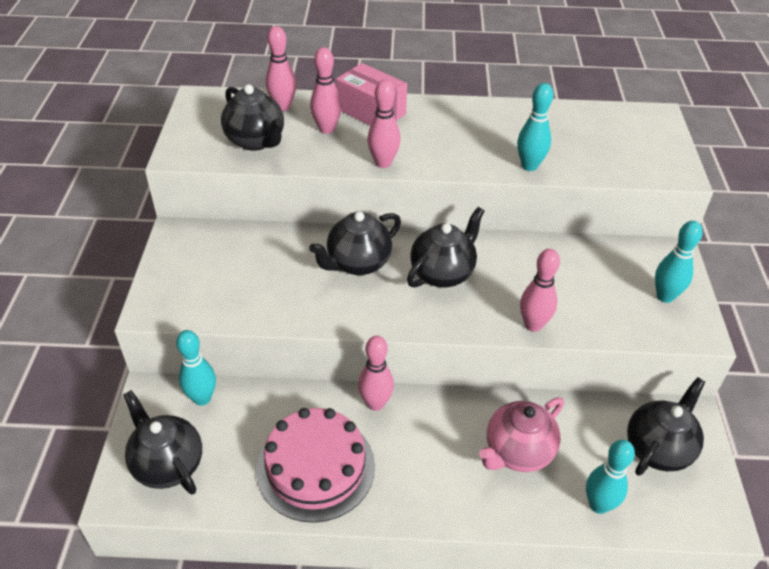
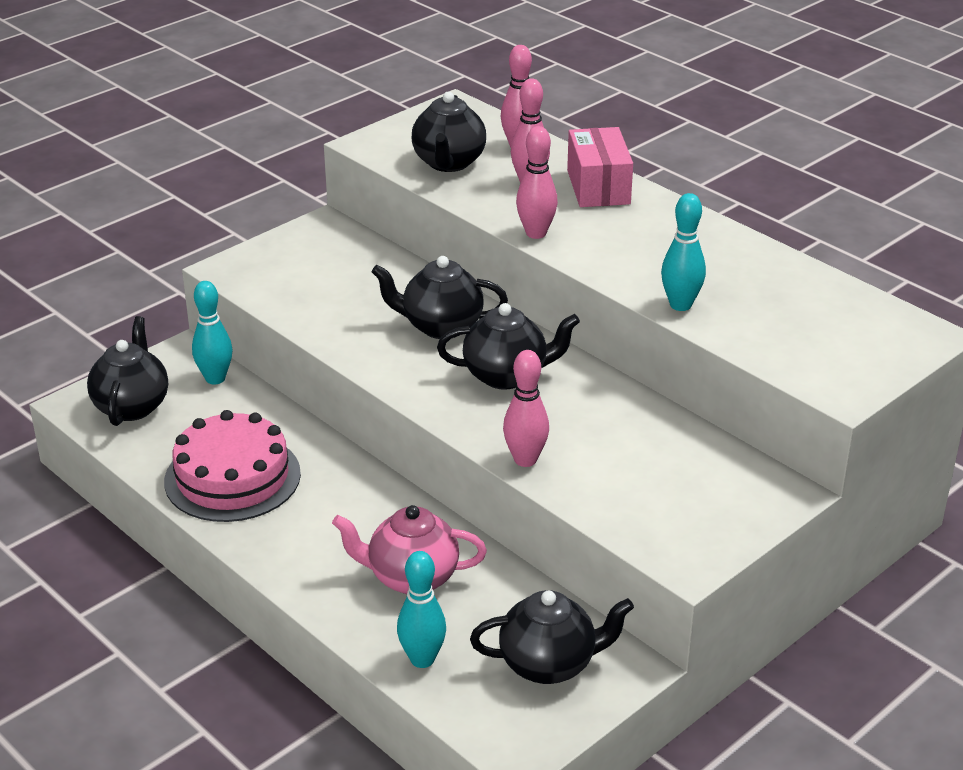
camera: 45 degrees right, 10 degrees down
pink bowling pin [358,336,394,411] -> none
turquoise bowling pin [655,221,703,303] -> none

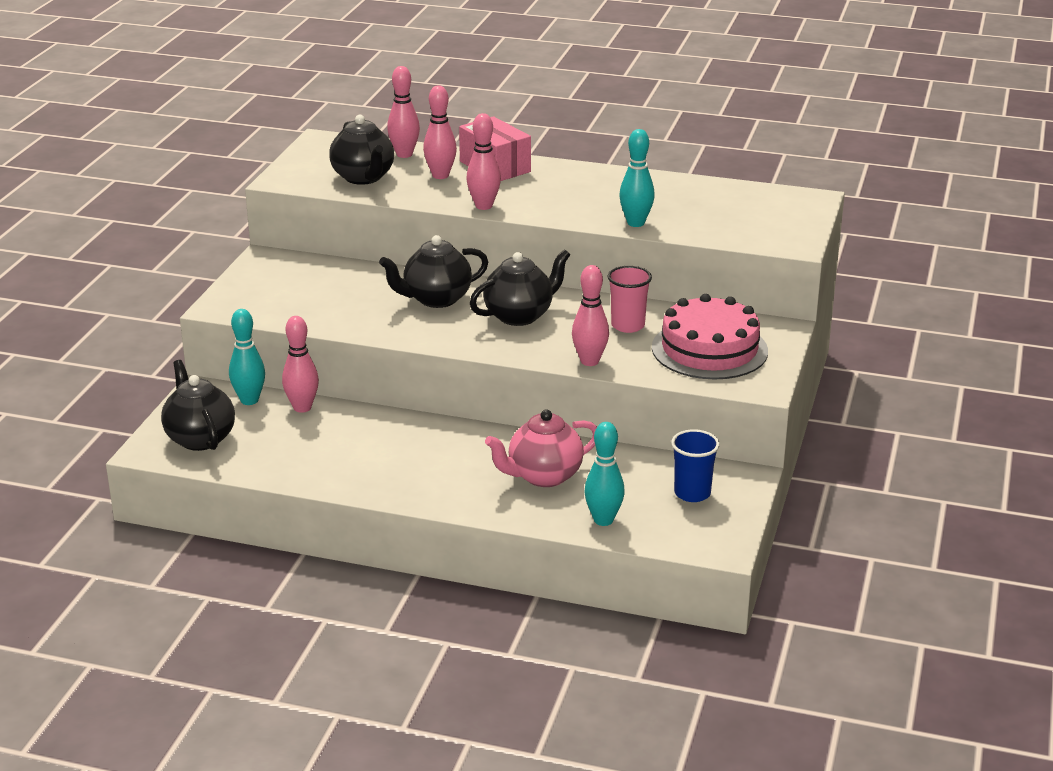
camera: 30 degrees left, 5 degrees down
pink cake [164,410,301,522] -> pink cake moved to [652,294,768,379]
black teapot [470,590,634,684] -> blue cup [671,429,720,502]
none -> pink bowling pin [282,316,319,413]
none -> pink cup [607,266,652,333]

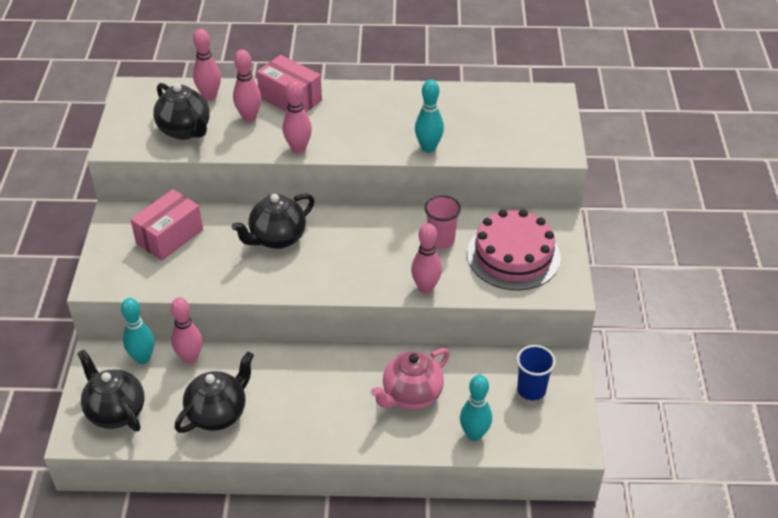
camera: 15 degrees left, 15 degrees up
black teapot [470,249,570,326] -> black teapot moved to [175,352,254,433]
none -> pink box [130,189,203,261]

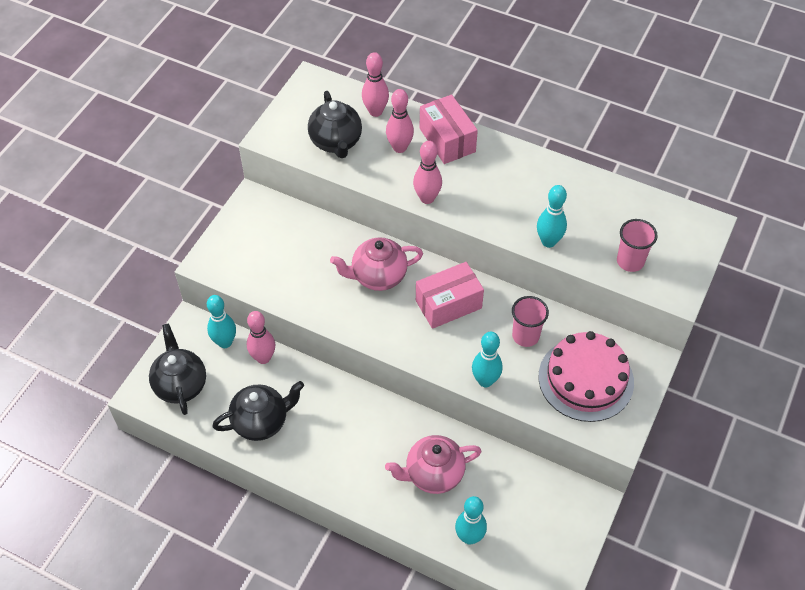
camera: 25 degrees right, 10 degrees up
pink box [130,189,203,261] -> pink box moved to [416,262,484,329]
black teapot [232,194,315,249] -> pink teapot [330,237,423,291]
pink bowling pin [411,223,442,294] -> turquoise bowling pin [472,332,503,387]
blue cup [517,345,556,400] -> none
none -> pink cup [617,219,658,272]

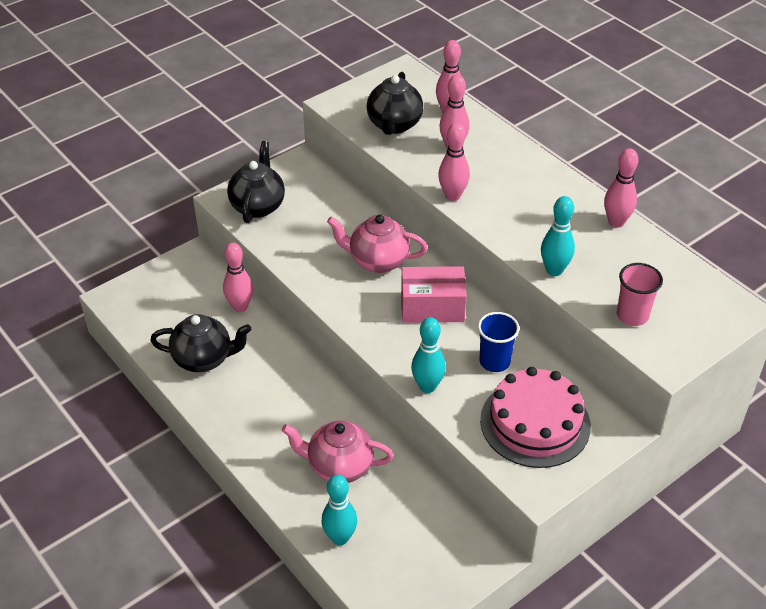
camera: 25 degrees right, 10 degrees down
black teapot [149,323,206,415] -> black teapot moved to [227,141,285,223]
turquoise bowling pin [207,295,236,348] -> none
pink box [420,94,478,164] -> none
pink cup [512,296,549,347] -> blue cup [478,312,519,372]
none -> pink bowling pin [604,148,639,228]

